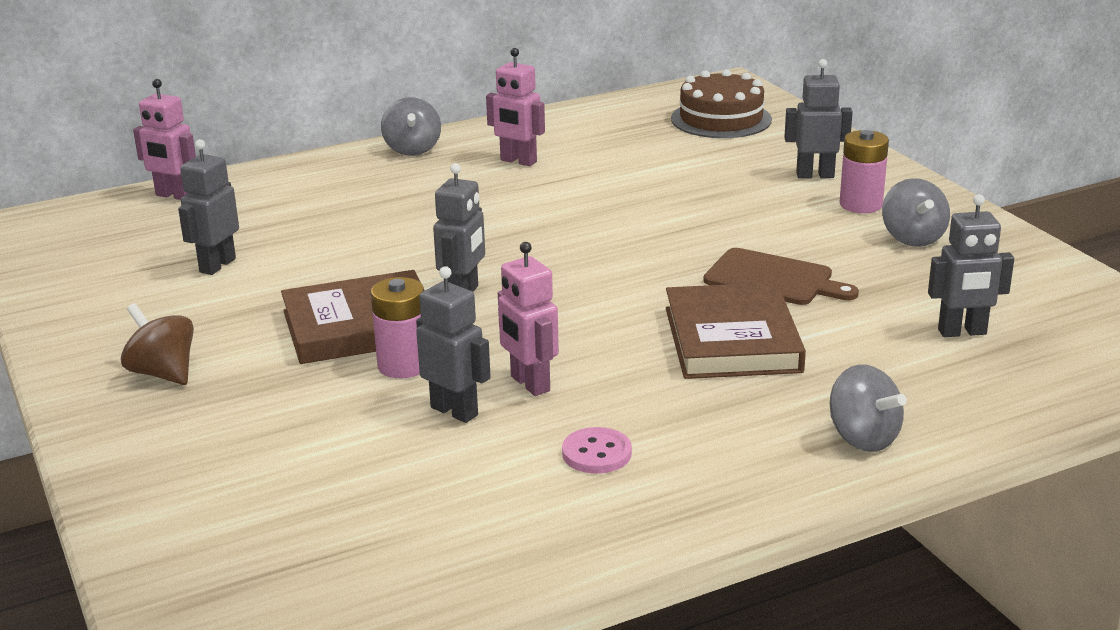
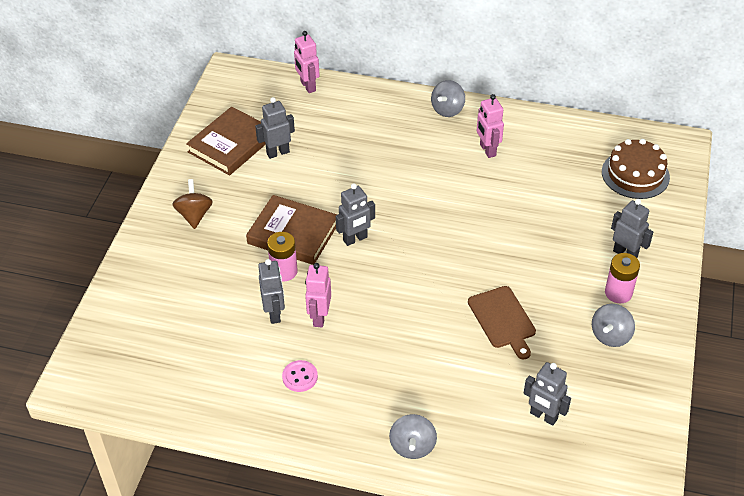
camera: 40 degrees right, 20 degrees up
brown book [666,282,806,379] -> brown book moved to [186,106,266,176]

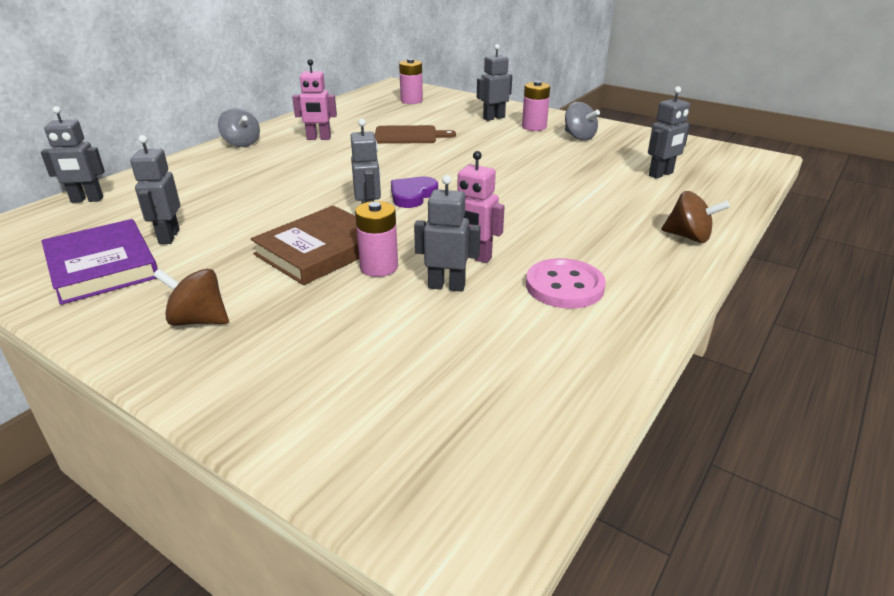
camera: 70 degrees left, 15 degrees down
brown book [186,106,266,176] -> purple book [41,219,158,305]
pink button [282,360,318,392] -> pink button [526,258,606,309], size x1.60
pink robot [294,31,320,93] -> grey robot [41,106,105,203]
grey spinning top [389,414,437,459] -> brown spinning top [661,191,730,243]
brown cutting board [468,286,536,360] -> brown cutting board moved to [375,125,456,144]
brown cake [602,139,670,199] -> pink battery [399,59,423,104]
none -> purple heart [391,177,438,208]

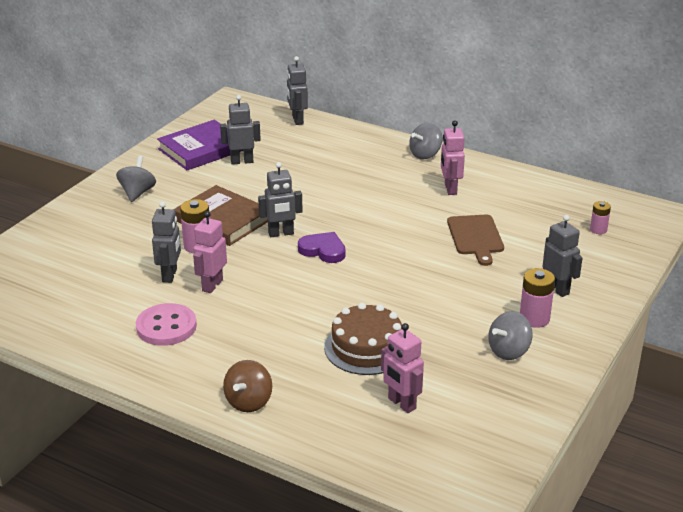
camera: 85 degrees right, 0 degrees up
brown spinning top [153,269,229,326] -> grey spinning top [116,155,156,202]
pink battery [399,59,423,104] -> pink battery [590,201,611,234], size x0.63
grey robot [648,86,690,179] -> pink robot [381,323,424,413]
none -> brown cake [324,303,402,375]

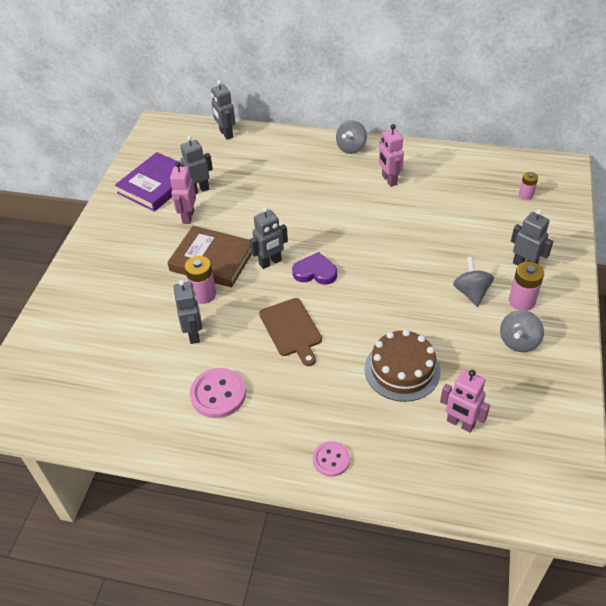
camera: 15 degrees left, 15 degrees up
grey spinning top [116,155,156,202] -> grey spinning top moved to [453,257,494,307]
pink robot [193,211,227,293] -> pink robot moved to [170,162,196,224]
brown spinning top [223,360,272,412] -> pink button [313,441,350,477]
brown cutting board [447,214,504,266] -> brown cutting board moved to [259,298,322,366]

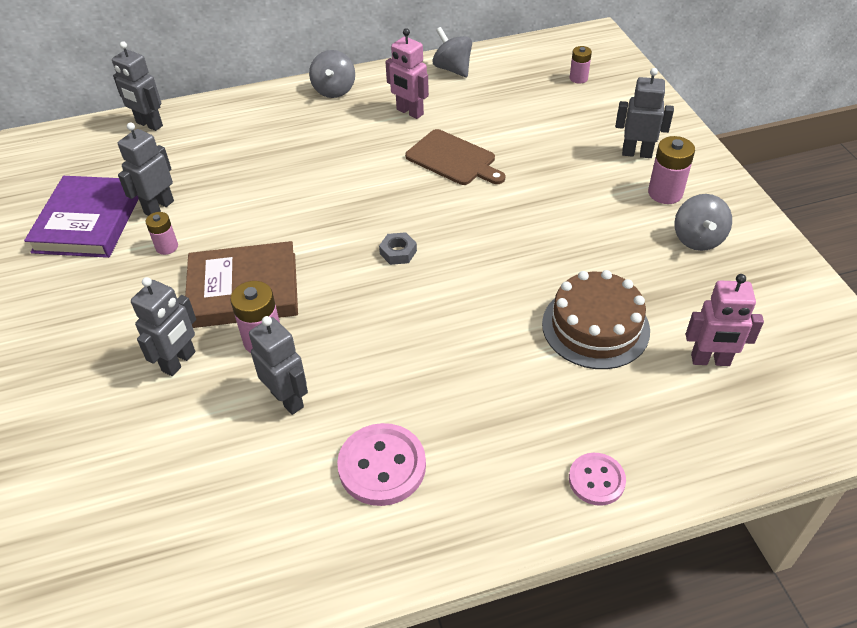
camera: 30 degrees left, 0 degrees up
pink robot [170,162,196,224] -> pink battery [146,212,178,255]
grey robot [250,207,288,269] -> grey robot moved to [131,277,196,376]
brown cutting board [259,298,322,366] -> brown cutting board moved to [405,129,505,185]
purple heart [292,252,337,285] -> grey nut [379,232,417,265]
grey spinning top [453,257,494,307] -> grey spinning top moved to [432,27,472,78]

